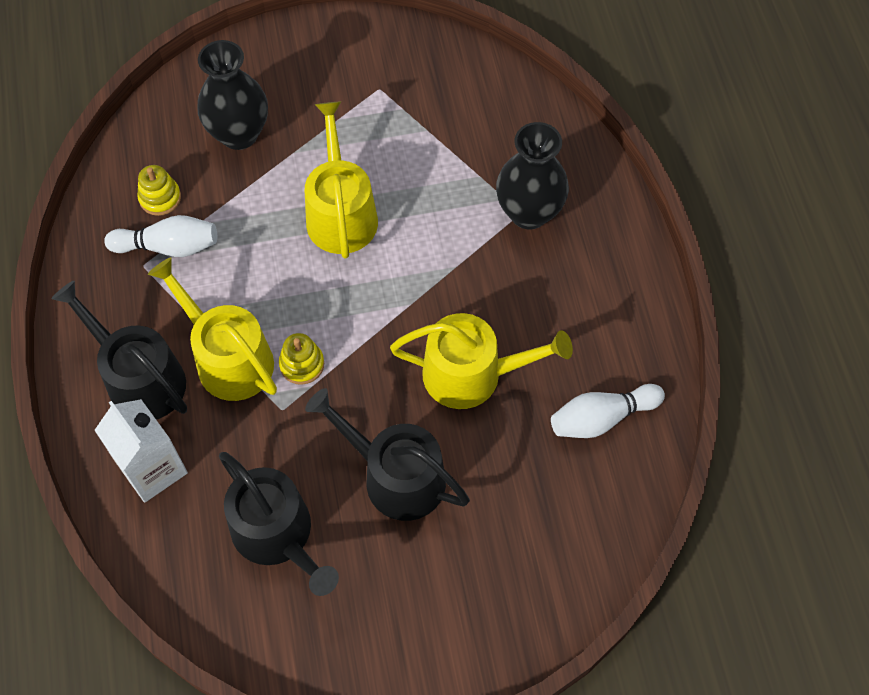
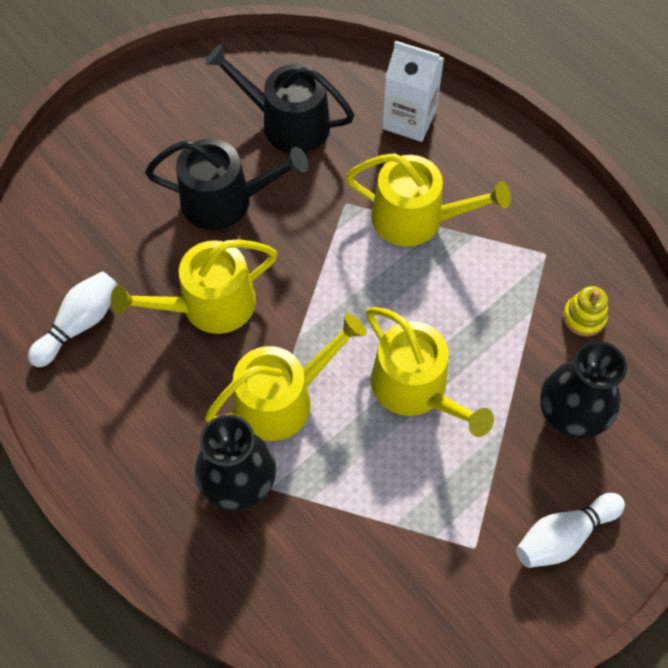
camera: 150 degrees right, 0 degrees up
black watering can [51,281,187,420] -> none
white bowling pin [104,215,217,257] -> white bowling pin moved to [516,493,625,568]
yellow stacking toy [279,333,324,385] -> none
none -> yellow watering can [205,313,366,441]

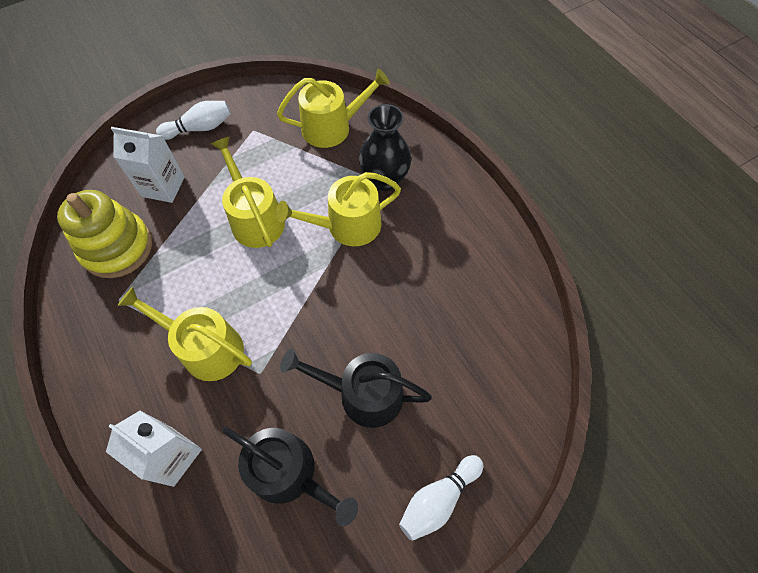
camera: 170 degrees left, 0 degrees up
white bowling pin [28,271,118,367] -> white bowling pin moved to [399,455,484,541]
yellow watering can [111,239,277,334] -> yellow watering can moved to [277,69,390,148]
black vase [540,341,627,439] -> white carton [111,127,185,203]
yellow stacking toy [563,286,608,336] -> yellow stacking toy [57,190,152,278], size x2.21

